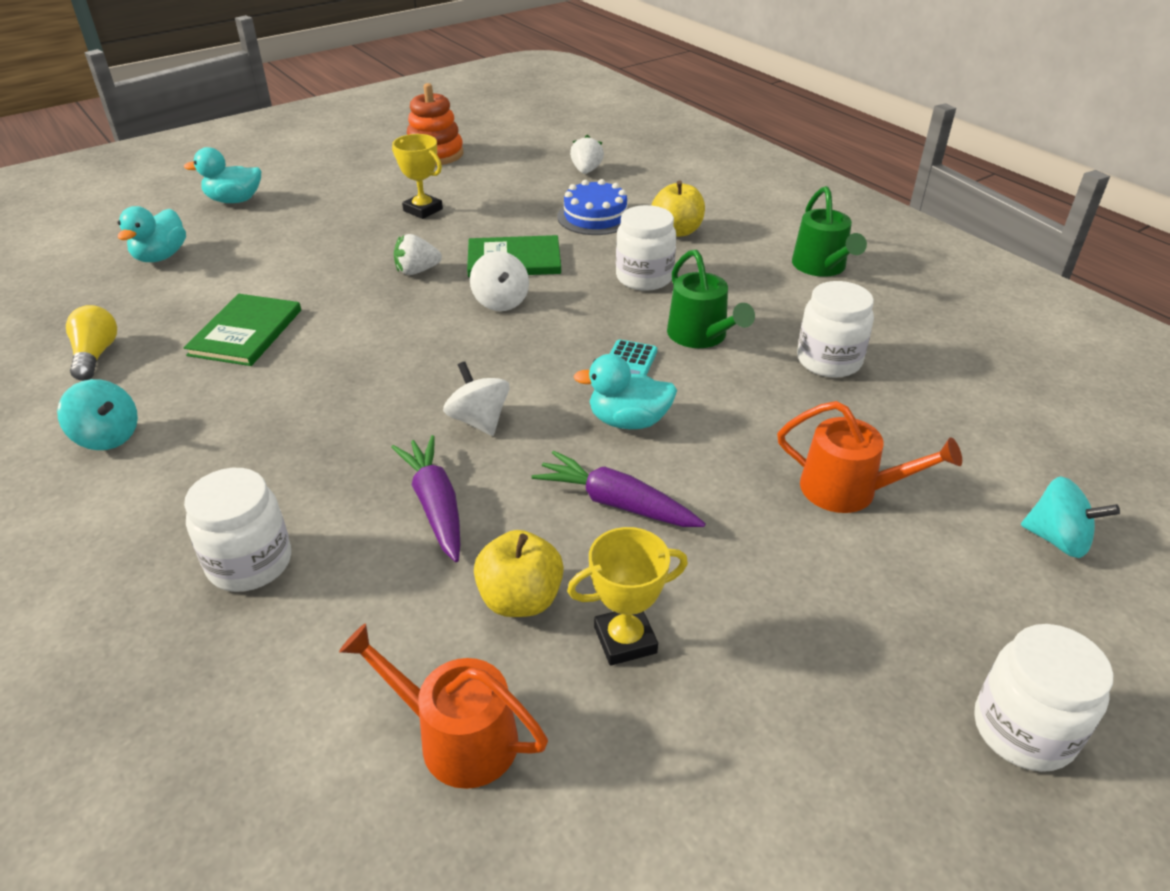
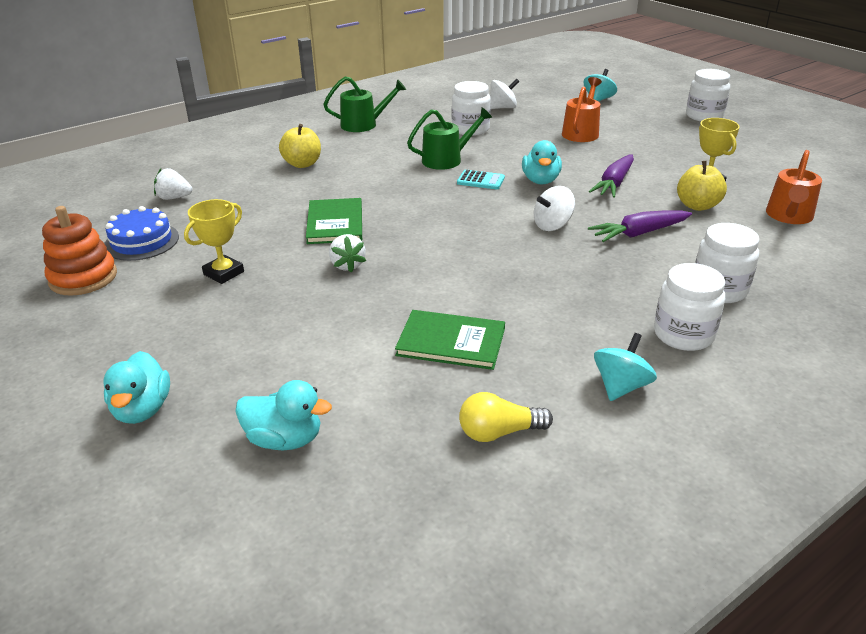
camera: 90 degrees left, 5 degrees down
white spinning top [470,251,529,311] -> white spinning top moved to [490,79,519,109]
blue cake [557,179,629,235] -> blue cake moved to [104,206,179,261]
white jar [616,205,676,291] -> white jar moved to [654,263,725,351]

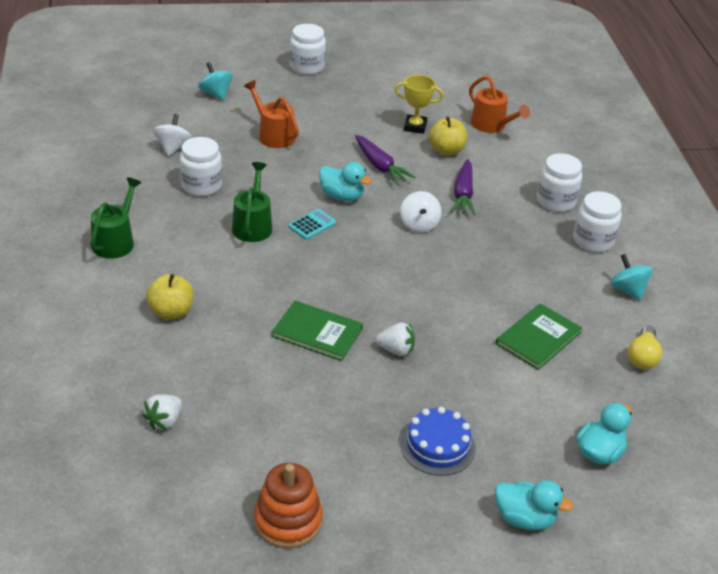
camera: 65 degrees left, 5 degrees up
blue cake [104,206,179,261] -> blue cake moved to [400,407,476,476]
yellow trophy [184,199,244,284] -> none

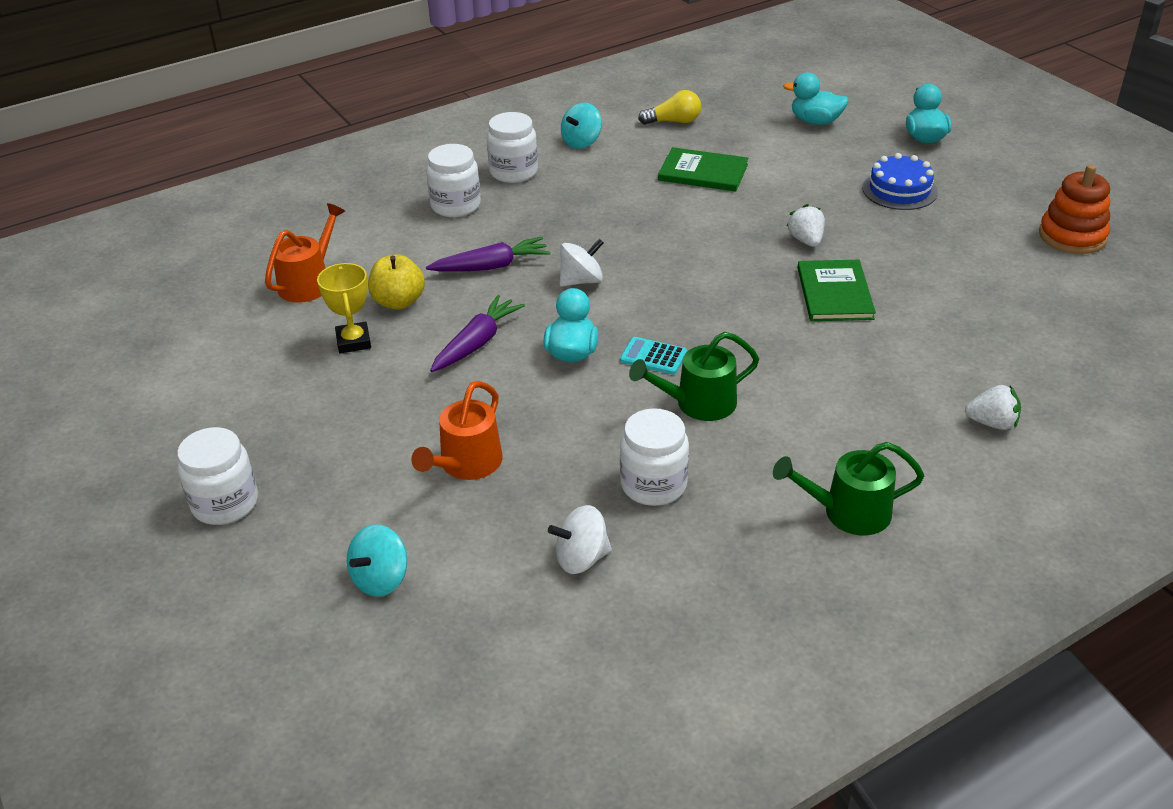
camera: 110 degrees left, 0 degrees up
white strawberry [142,394,182,430] -> white strawberry moved to [965,385,1021,430]
yellow apple [146,274,193,320] -> none

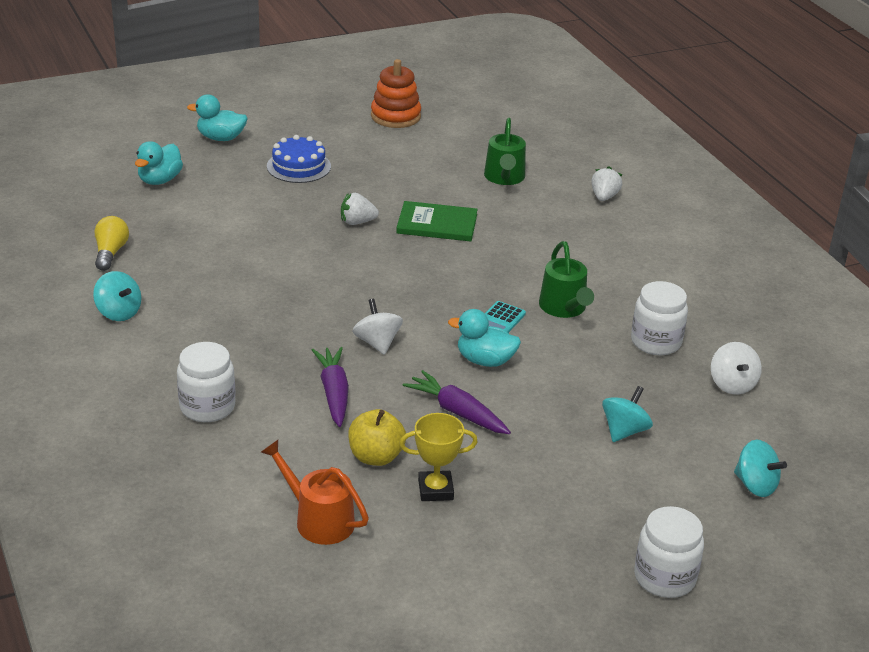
camera: 85 degrees left, 5 degrees down
orange watering can [411,381,503,480] -> turquoise spinning top [602,386,653,442]
white jar [487,112,538,183] -> none
green book [658,147,749,192] -> none
green watering can [773,442,924,535] -> green watering can moved to [484,118,526,185]

